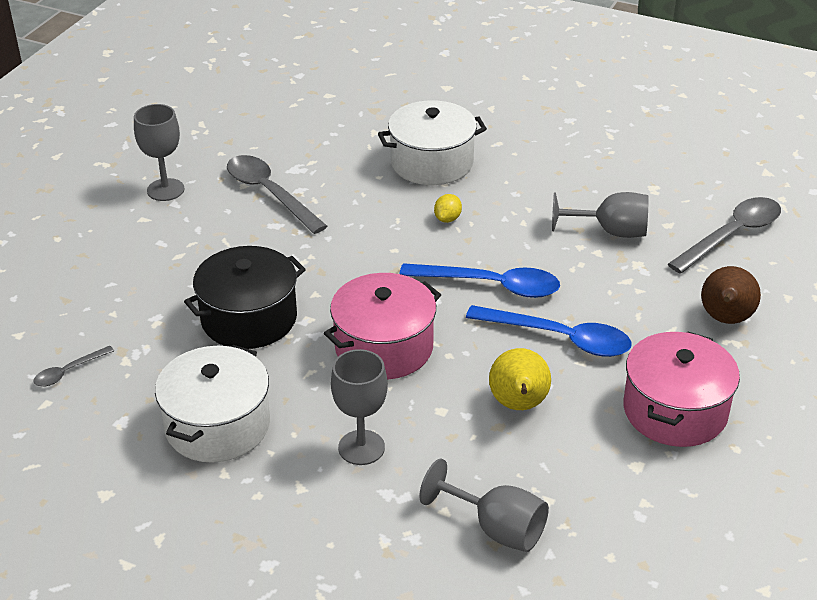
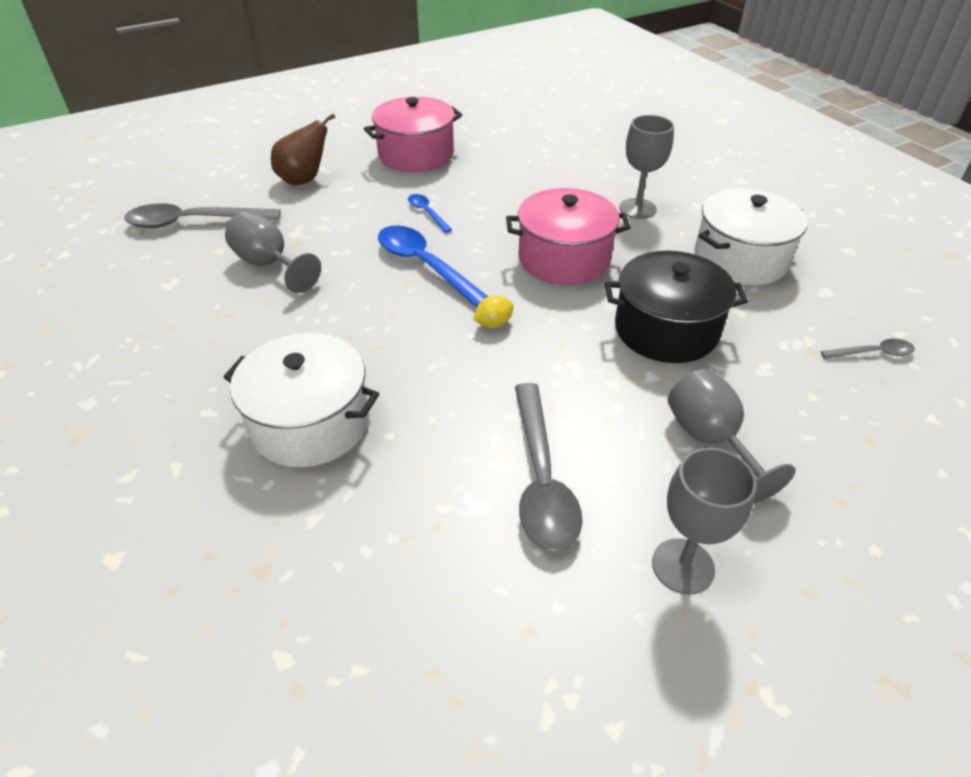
camera: 145 degrees left, 5 degrees up
grey goblet [419,459,549,552] -> grey goblet moved to [668,369,796,503]
yellow lemon [434,194,462,223] -> yellow lemon moved to [473,295,514,328]
blue spoon [466,305,632,357] -> blue spoon [408,194,452,233], size x0.50
yellow pear [489,348,551,410] -> none

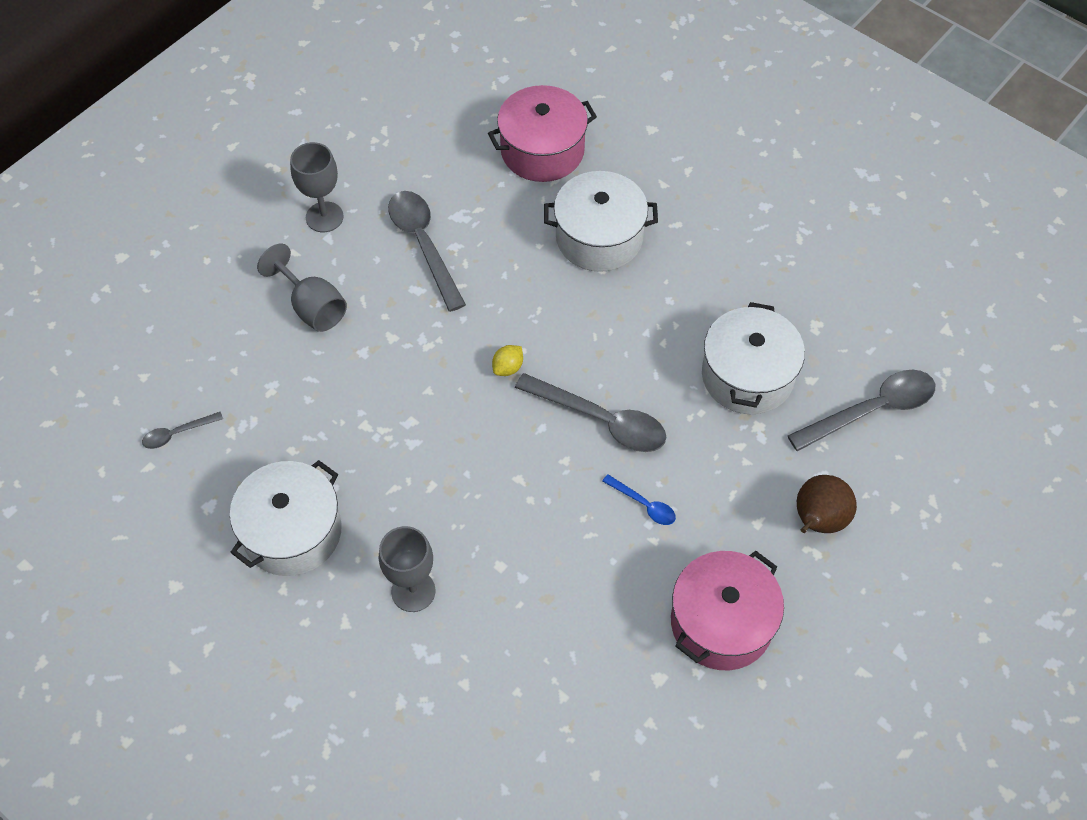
camera: 160 degrees right, 15 degrees up
grey goblet [225,211,321,293] -> white pot [702,302,805,414]
blue spoon [378,225,488,308] -> grey spoon [515,373,667,452]
pink pot [506,188,631,285] -> pink pot moved to [488,85,597,182]
black pot [605,251,748,363] -> none

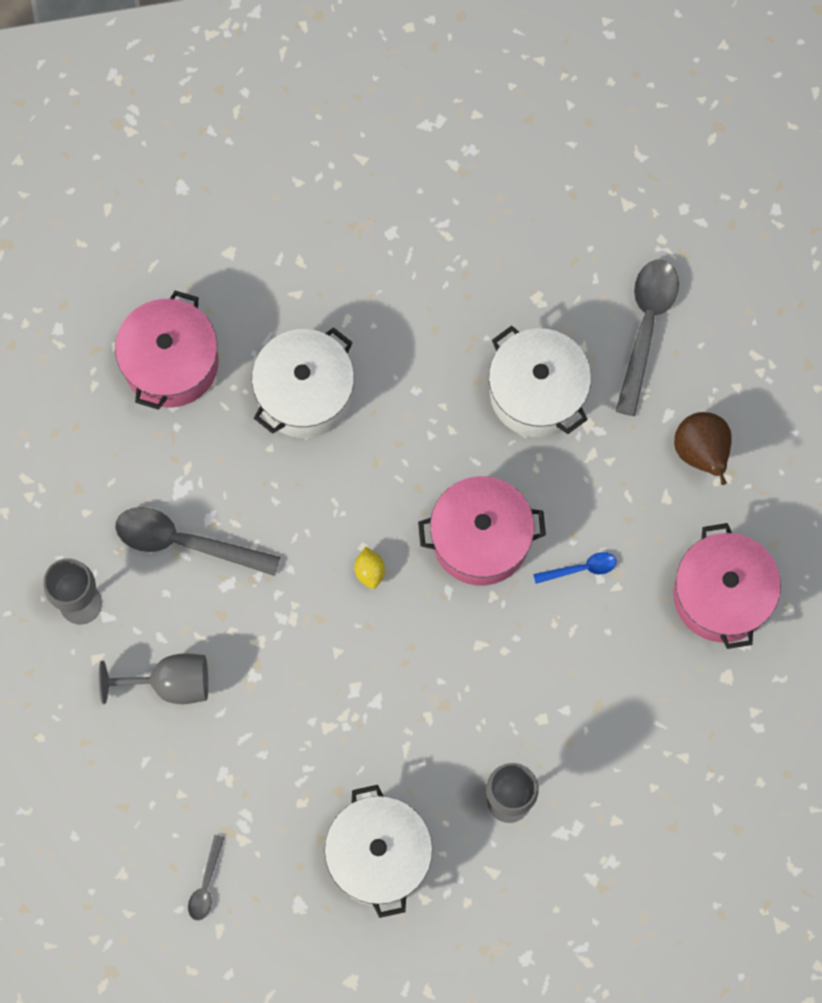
camera: 50 degrees left, 15 degrees up
grey spoon [515,373,667,452] -> pink pot [418,476,546,586]

